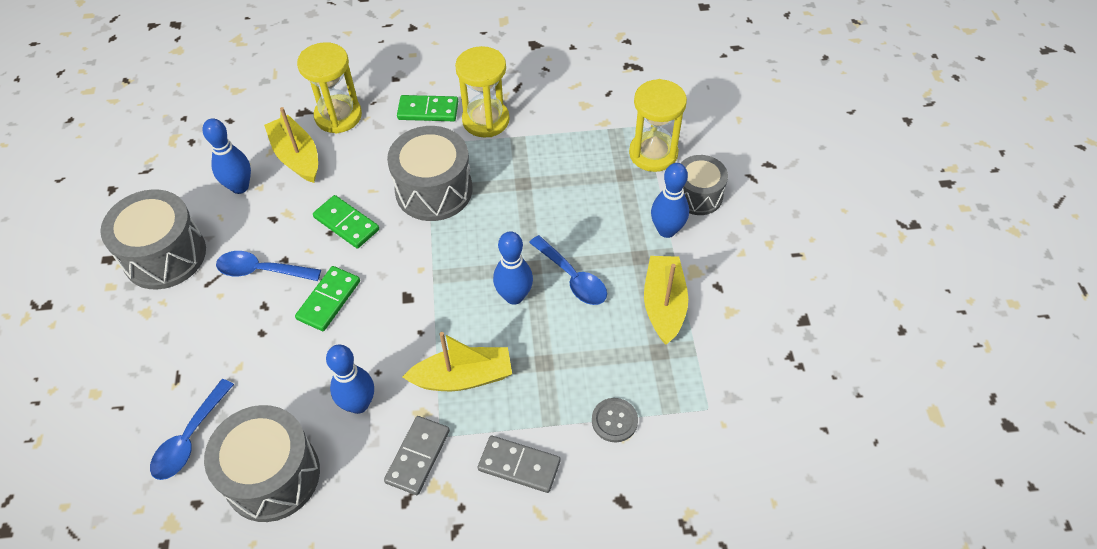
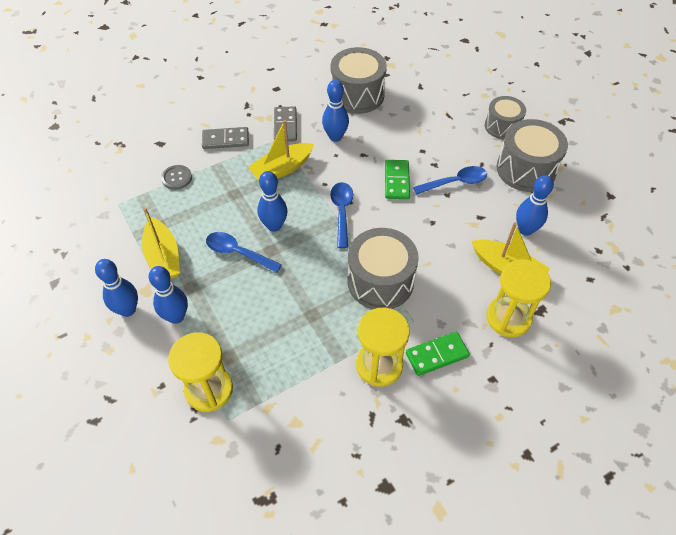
camera: 155 degrees right, 0 degrees up
blue spoon [150,379,234,480] -> blue spoon moved to [330,182,353,248]
green domino [313,195,379,249] -> none
grey drum [680,155,728,215] -> grey drum moved to [485,96,526,139]
none -> blue bowling pin [95,259,138,317]

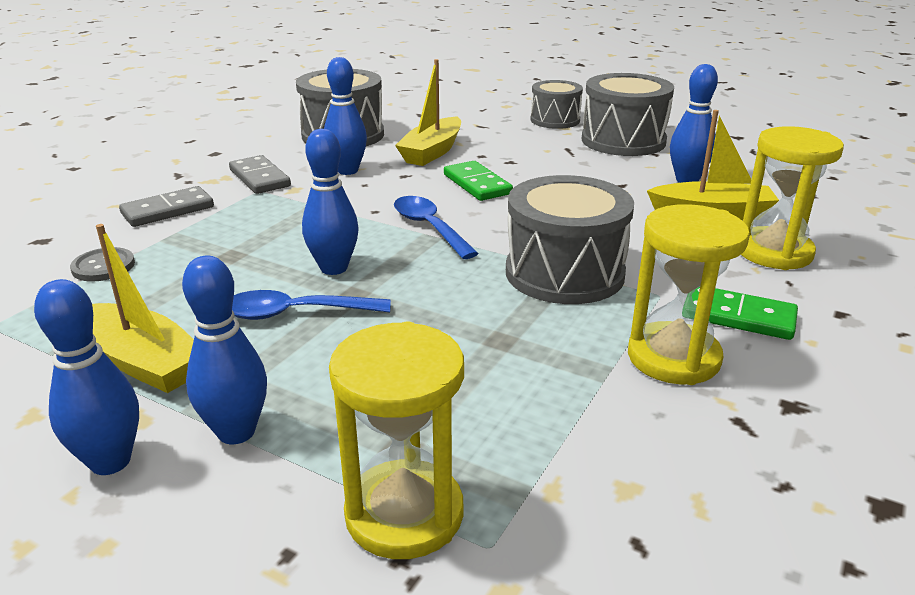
camera: 30 degrees left, 25 degrees down
yellow boat [248,120,314,180] -> yellow boat moved to [395,59,461,166]
green domino [406,332,470,376] -> green domino turned 75 degrees clockwise [691,287,798,340]
blue spoon [413,166,487,195] -> none

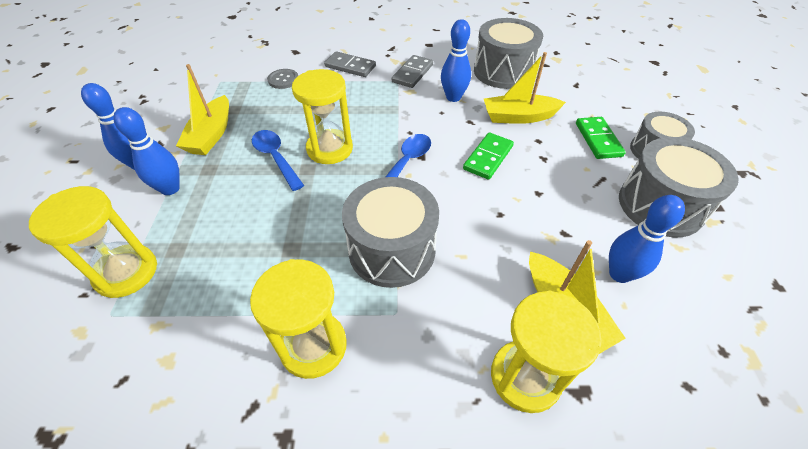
camera: 60 degrees right, 20 degrees up
blue bowling pin [302,129,359,275] -> yellow hourglass [292,69,353,164]
green domino [691,287,798,340] -> green domino moved to [576,117,626,159]

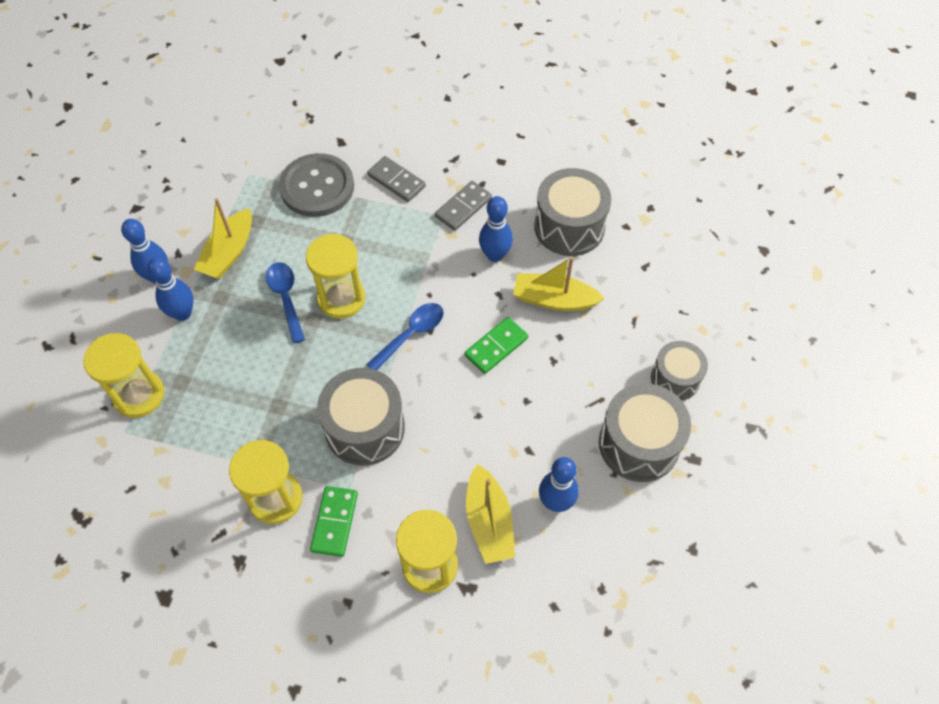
camera: 15 degrees right, 10 degrees up
grey button [267,69,298,89] -> grey button [279,153,354,217], size x2.13
green domino [576,117,626,159] -> green domino moved to [310,486,358,557]

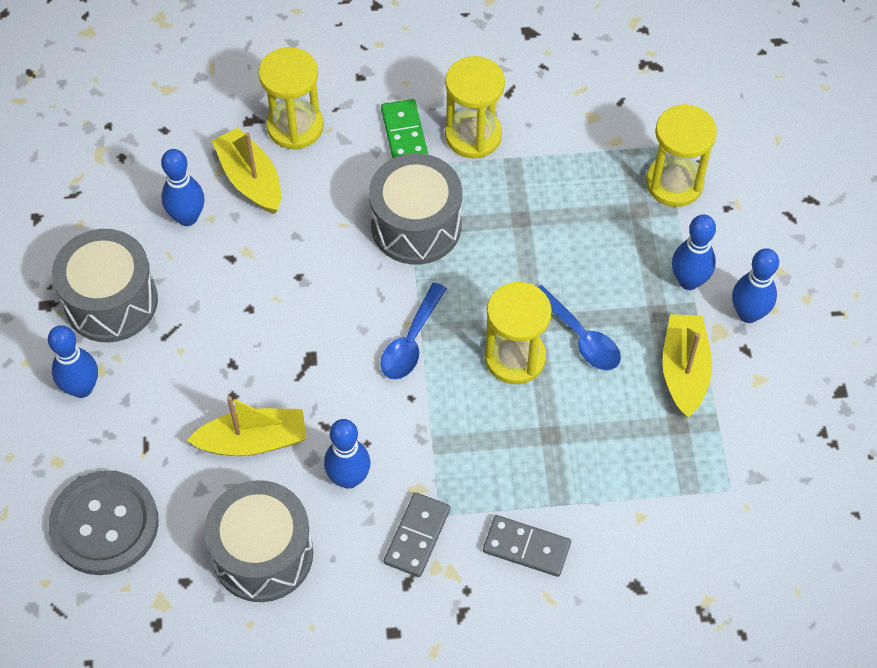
camera: 160 degrees right, 0 degrees up
grey button [279,153,354,217] -> grey button moved to [49,470,159,575]
green domino [464,317,528,374] -> none
grey drum [651,341,708,401] -> blue bowling pin [48,325,98,398]

